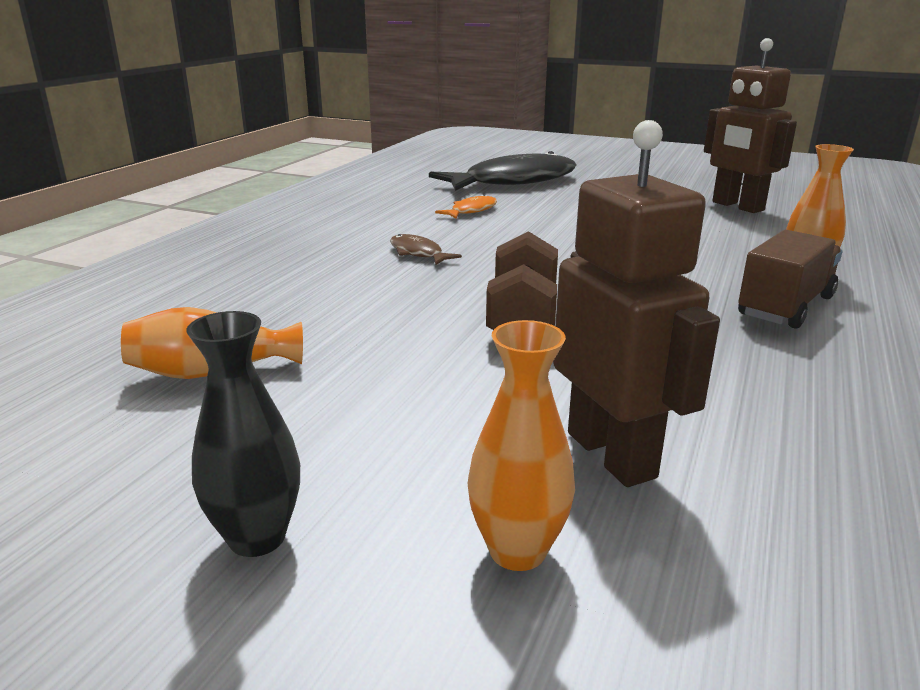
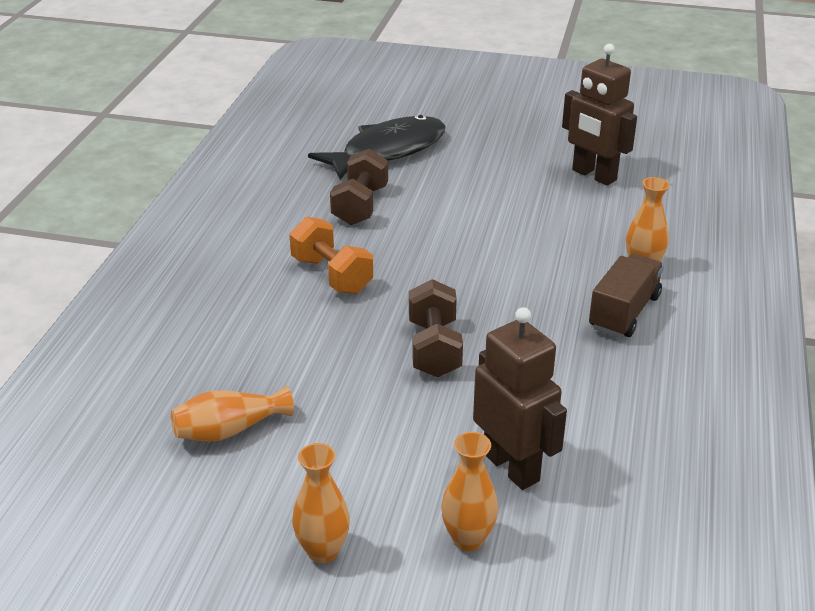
camera: 10 degrees left, 10 degrees up
black vase [186,311,300,557] -> orange vase [292,443,350,563]
brown fish [390,234,462,265] -> orange dumbbell [289,217,373,294]
orange fish [435,194,497,218] -> brown dumbbell [330,149,388,225]

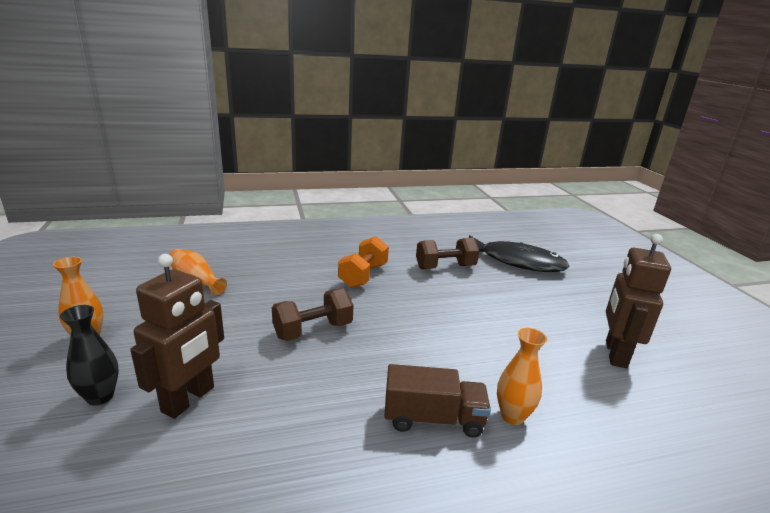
camera: 60 degrees right, 10 degrees down
orange vase [441,432,498,551] -> black vase [60,305,119,406]

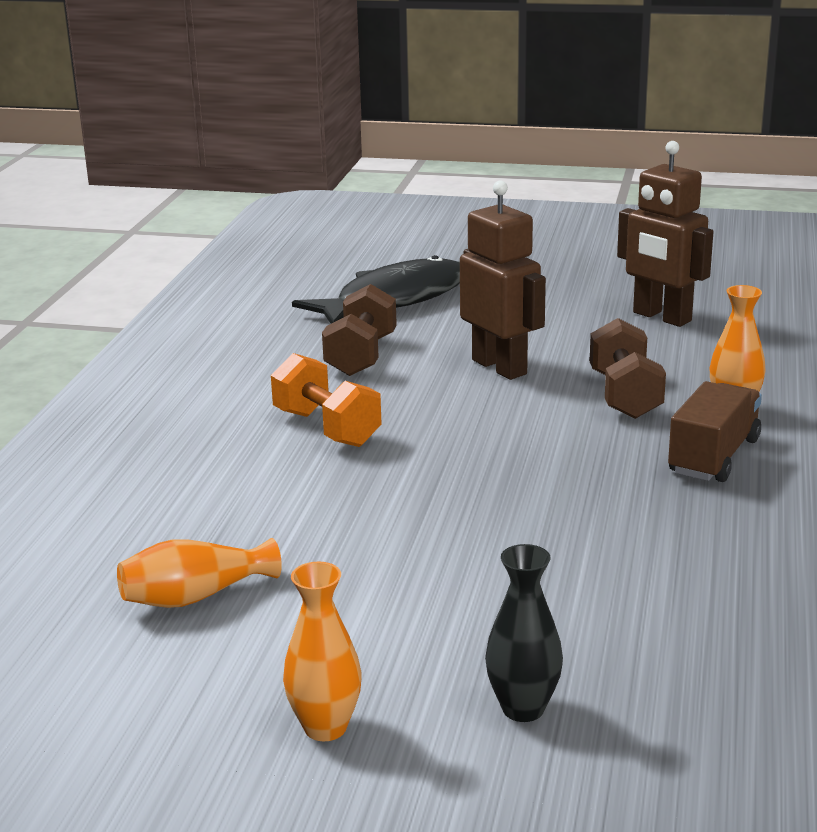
camera: 60 degrees left, 0 degrees up
brown robot [130,254,224,419] -> brown robot moved to [460,181,546,380]
brown dumbbell [272,288,353,341] -> brown dumbbell moved to [590,318,666,419]

